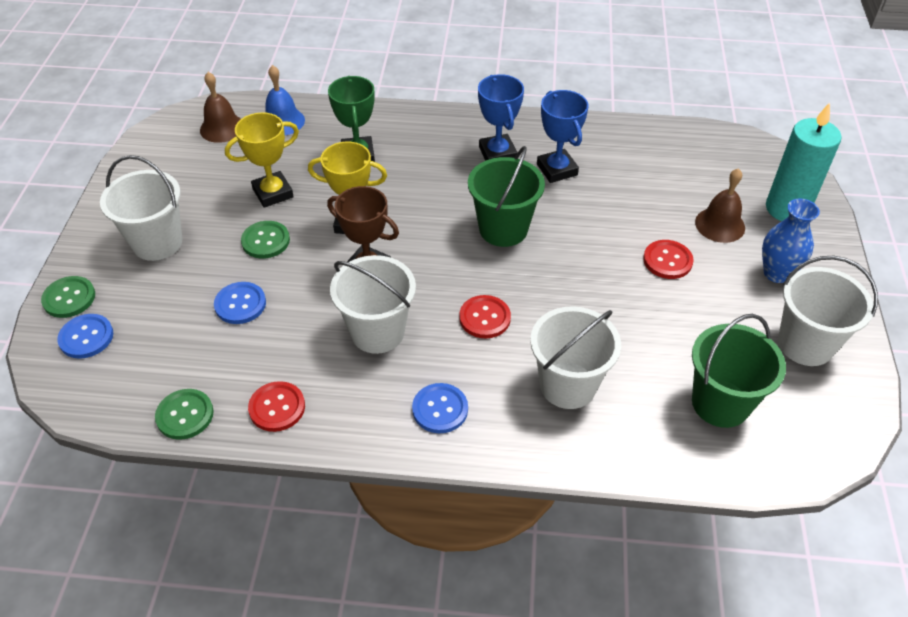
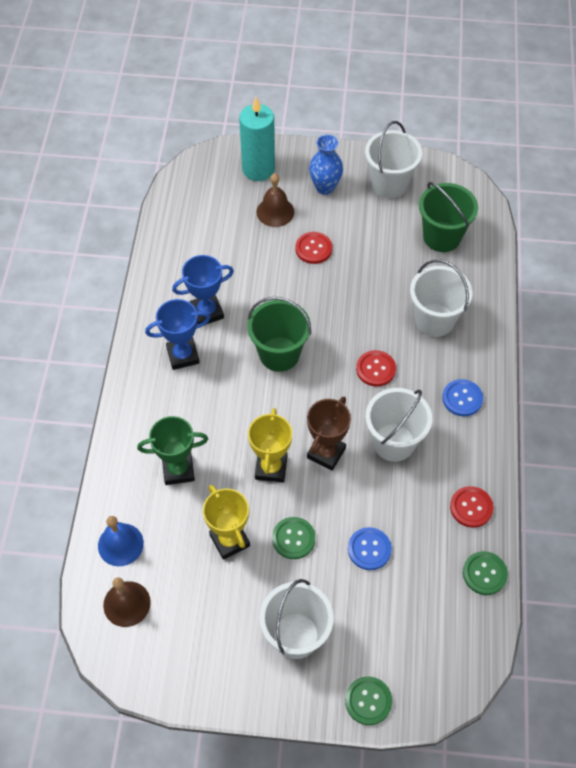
camera: 90 degrees left, 10 degrees up
blue button [57,314,113,359] -> none

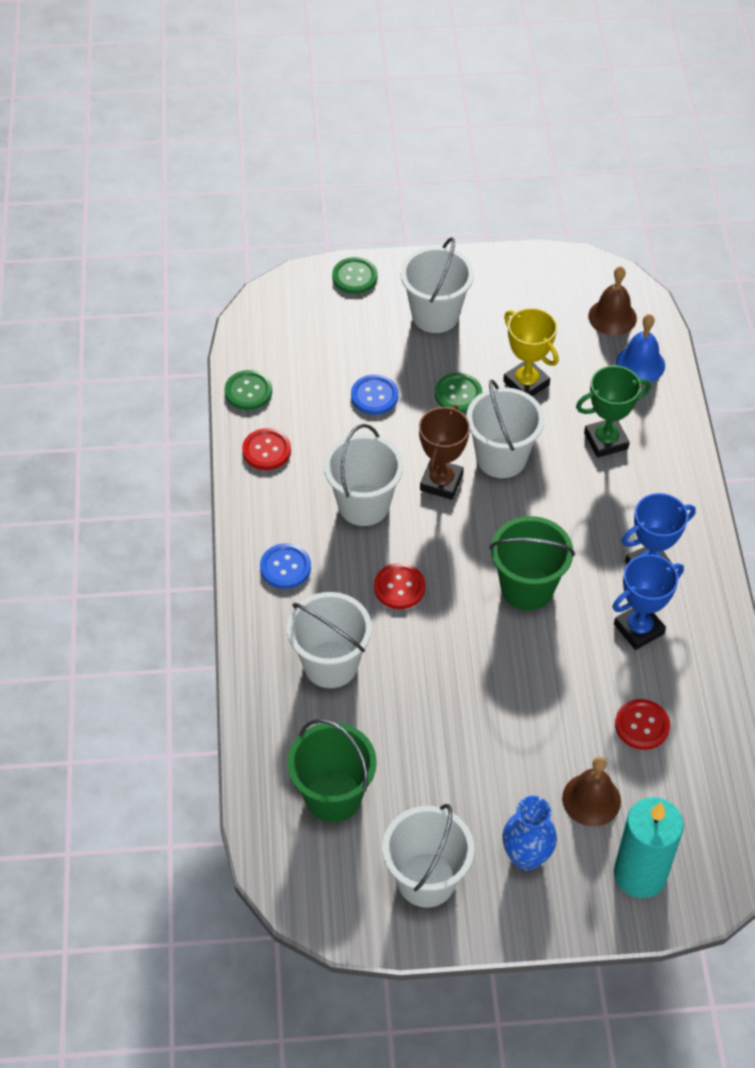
camera: 170 degrees right, 5 degrees down
yellow trophy [248,408,292,482] -> white bucket [466,380,544,478]
red button [296,232,332,264] -> red button moved to [615,699,670,750]

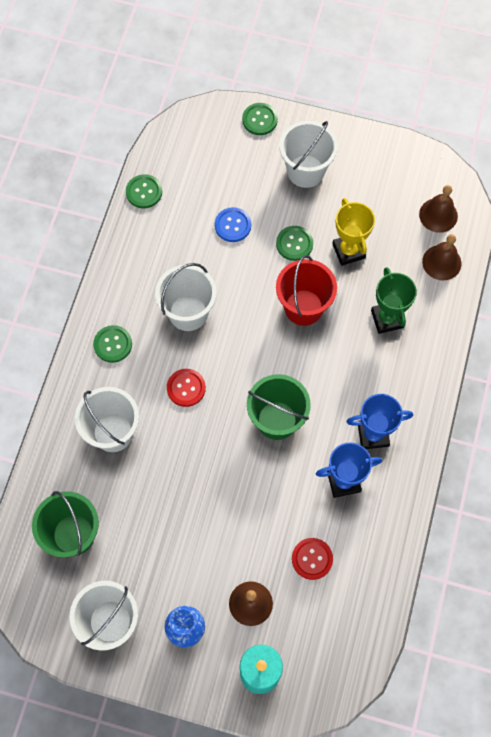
camera: 20 degrees right, 15 degrees up
red button [242,428,291,470] -> none
blue button [260,543,311,589] -> green button [93,325,132,363]
brown trophy [419,405,470,500] -> none
white bucket [466,380,544,478] -> red bucket [276,255,337,326]
green trophy [576,365,651,458] -> green trophy turned 75 degrees clockwise [371,267,417,334]
blue bell [616,314,665,382] -> brown bell [422,234,461,281]

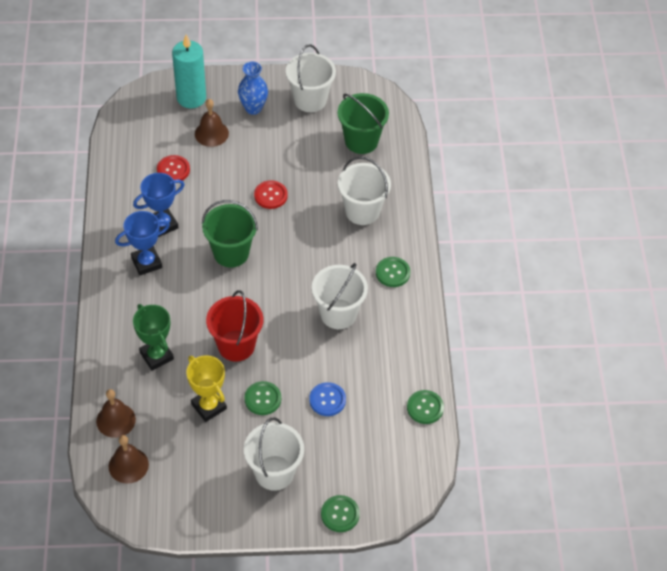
camera: 160 degrees right, 15 degrees down
red button [167,369,206,407] -> red button moved to [254,180,288,209]

